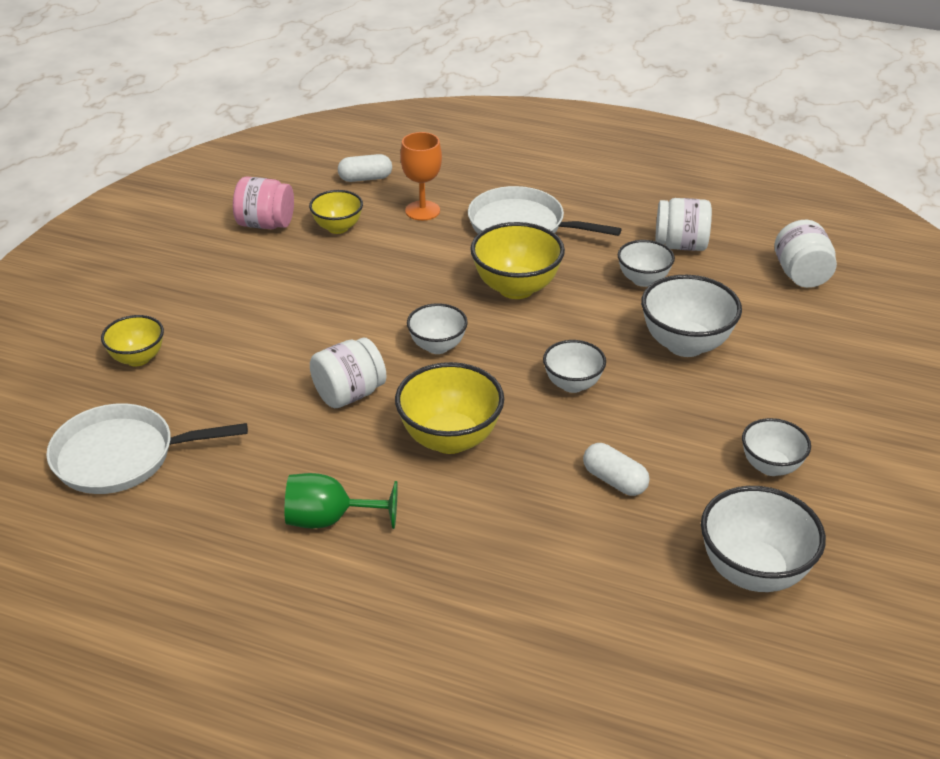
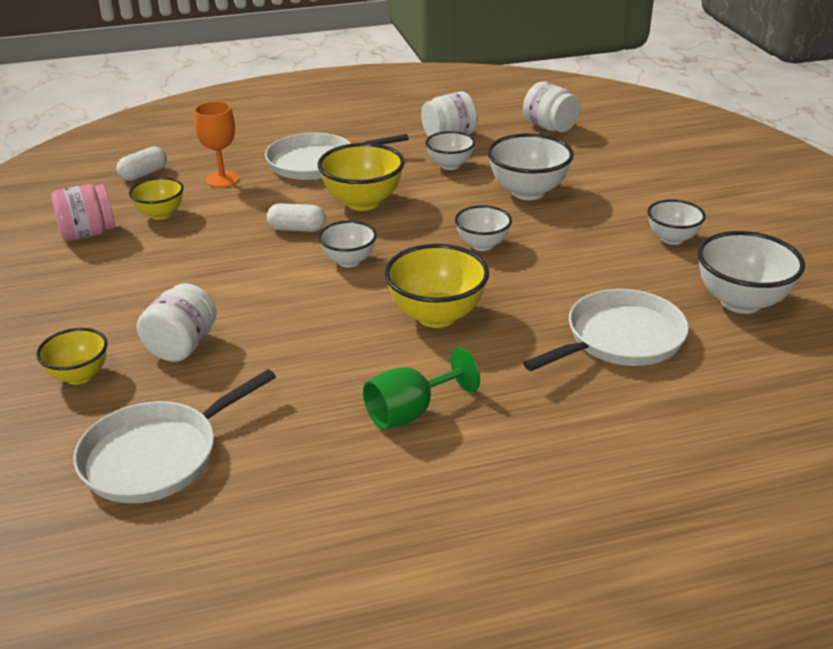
camera: 35 degrees left, 5 degrees down
white jar [310,338,387,408] -> white jar moved to [137,283,217,362]
white capsule [583,443,650,496] -> white capsule moved to [267,203,326,232]
none -> white pan [523,289,689,371]

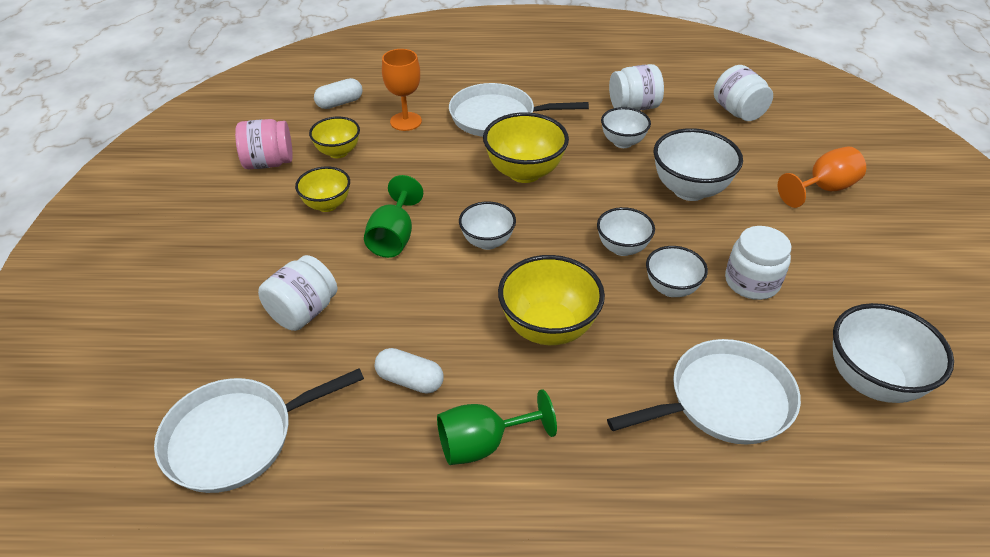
camera: 15 degrees right, 10 degrees up
yellow bowl [36,328,108,385] -> yellow bowl moved to [295,166,350,212]
white capsule [267,203,326,232] -> white capsule moved to [375,348,444,394]
white bowl [647,199,706,245] -> white bowl moved to [646,246,708,297]
none -> green goblet [364,175,423,258]
none -> white jar [725,226,791,300]
none -> orange goblet [778,146,866,208]

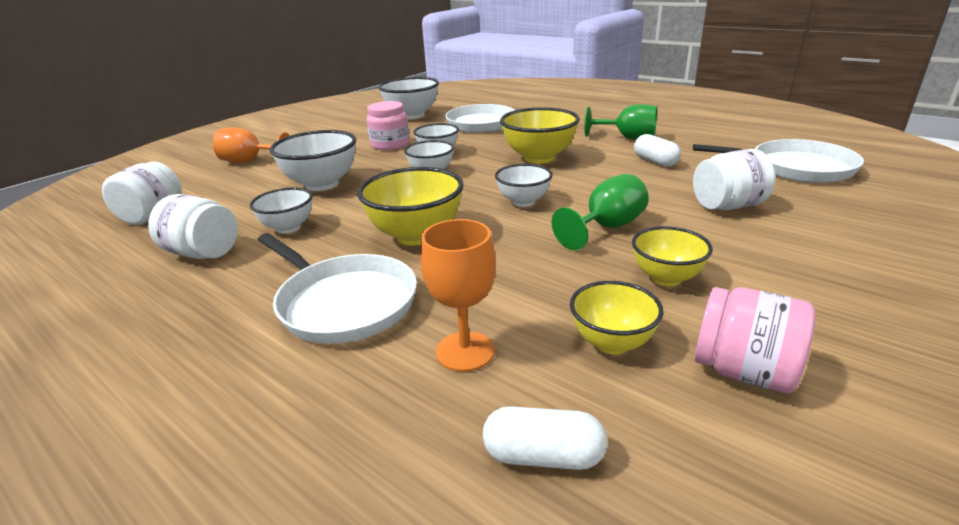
camera: 140 degrees left, 15 degrees down
white jar [725,226,791,300] -> pink jar [366,101,410,150]

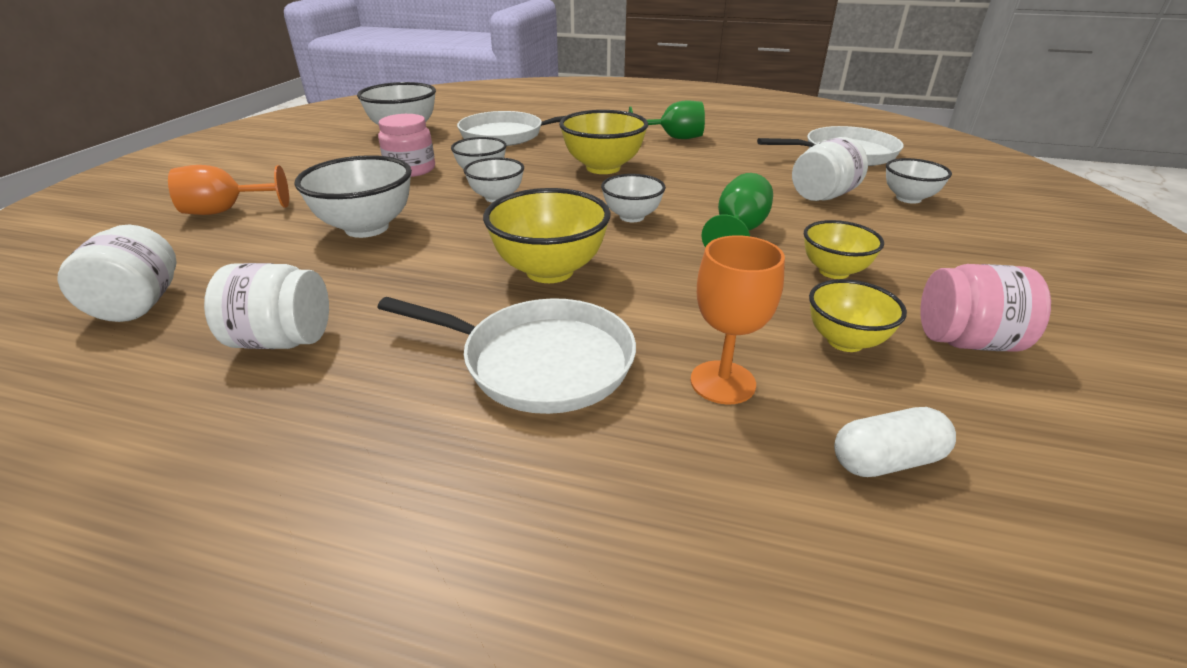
camera: 25 degrees left, 5 degrees up
white bowl [250,187,313,233] -> white bowl moved to [886,158,952,204]
white capsule [634,134,681,167] -> none

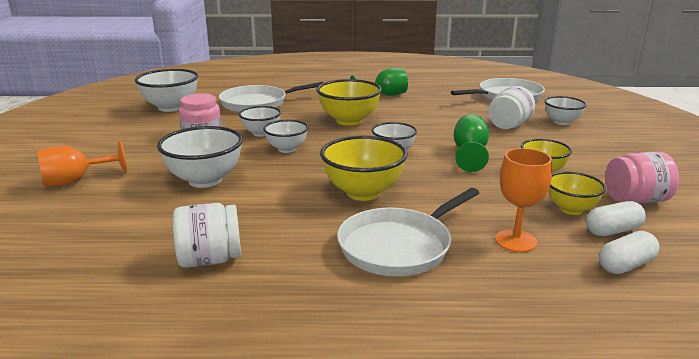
camera: 15 degrees left, 10 degrees down
white jar [58,225,177,322] -> none
white pan [377,297,636,414] -> white pan turned 135 degrees clockwise [337,188,479,276]
none -> white capsule [586,201,646,236]

